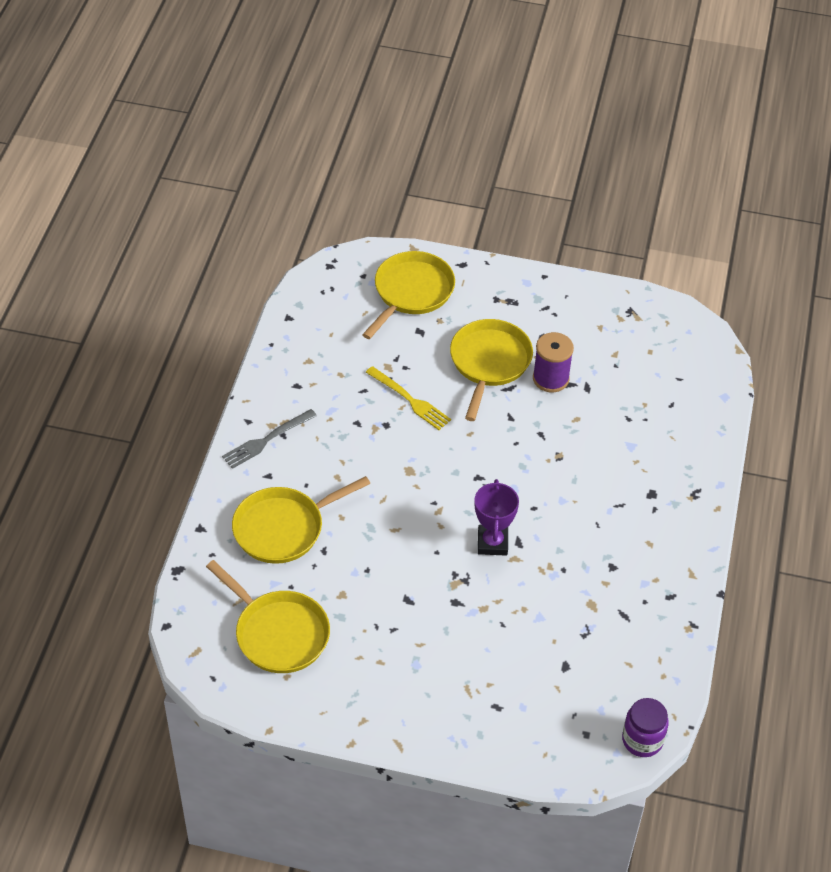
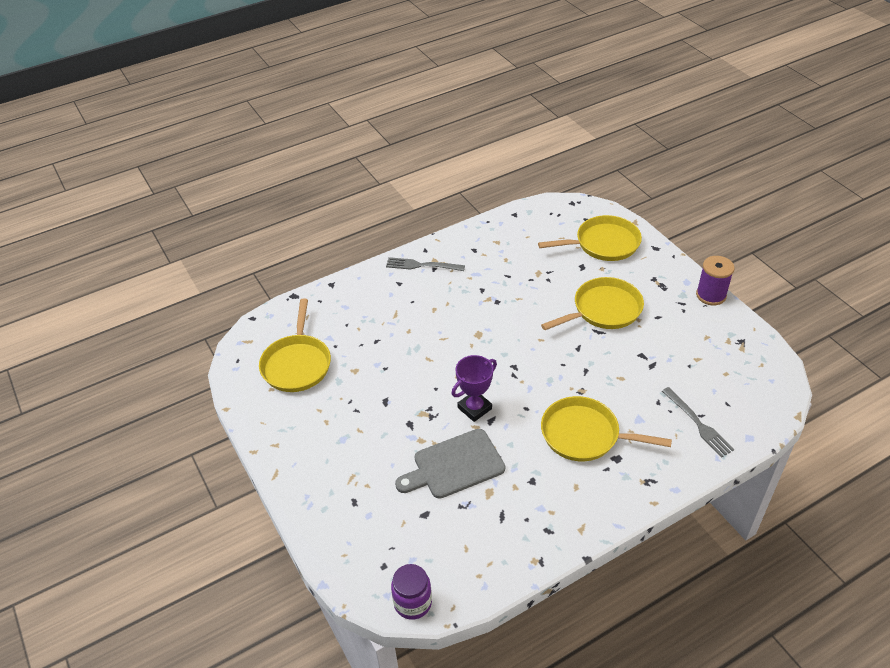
camera: 50 degrees right, 5 degrees down
yellow pan [232,476,370,564] -> yellow pan moved to [541,396,672,461]
yellow fork [366,366,451,430] -> none
purple spool [533,332,574,392] -> purple spool moved to [696,256,735,305]
none -> grey cutting board [395,429,505,499]
none -> grey fork [662,387,734,458]

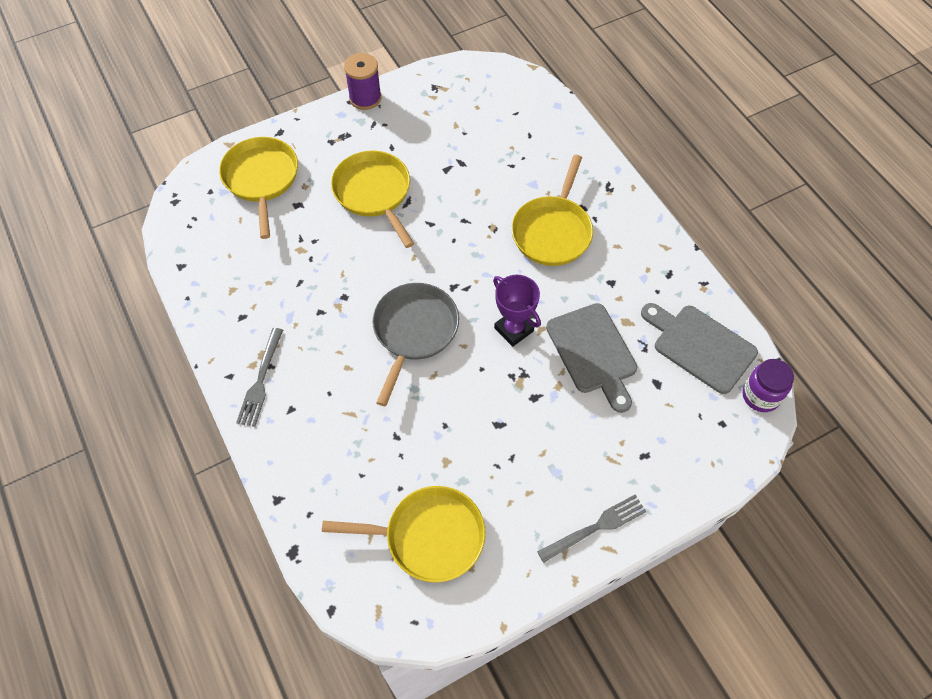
camera: 90 degrees left, 15 degrees up
grey fork [662,387,734,458] -> grey fork moved to [537,495,647,563]
none -> grey pan [372,283,459,406]
none -> grey cutting board [641,303,758,394]

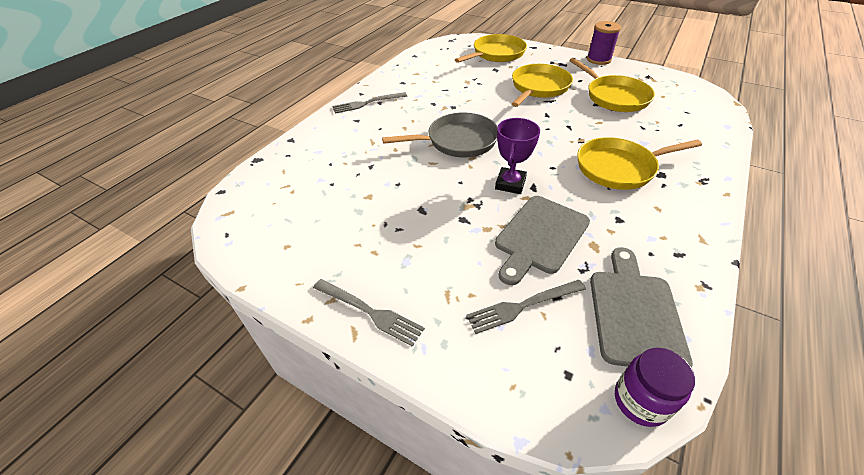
camera: 60 degrees right, 15 degrees down
yellow pan [322,486,486,583] -> yellow pan moved to [569,58,655,112]
none -> grey fork [466,280,586,334]

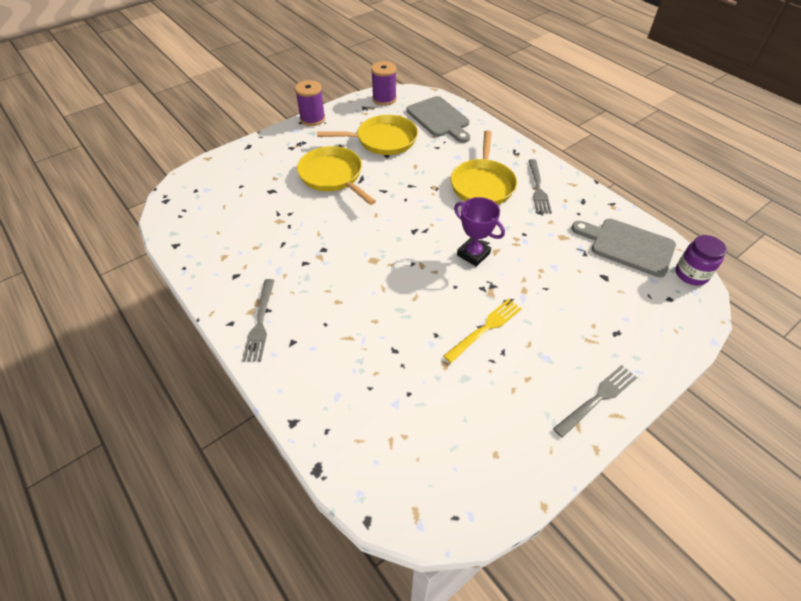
camera: 70 degrees left, 5 degrees up
grey pan [382,113,498,157] -> none
yellow pan [455,34,527,63] -> none
grey fork [466,280,586,334] -> grey fork moved to [528,159,552,214]
grey cutting board [495,196,590,285] -> grey cutting board moved to [406,96,470,143]
none -> purple spool [371,61,397,106]
none -> yellow fork [443,299,522,363]

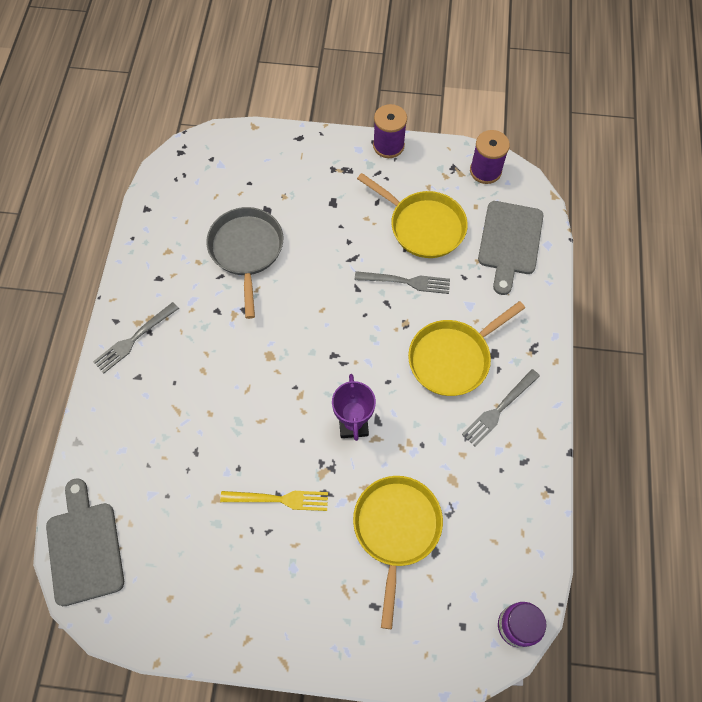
camera: 45 degrees right, 15 degrees up
yellow pan [297,146,376,205] -> yellow pan moved to [353,476,443,629]
grey fork [553,365,637,438] -> grey fork moved to [355,271,450,294]
grey cutting board [571,219,676,277] -> grey cutting board moved to [46,478,124,606]
none -> grey pan [206,207,283,319]

